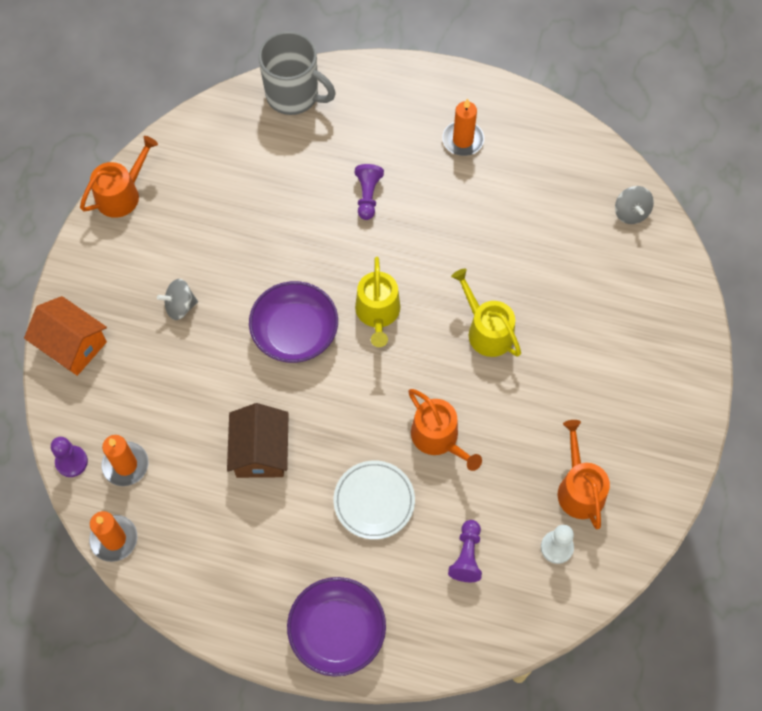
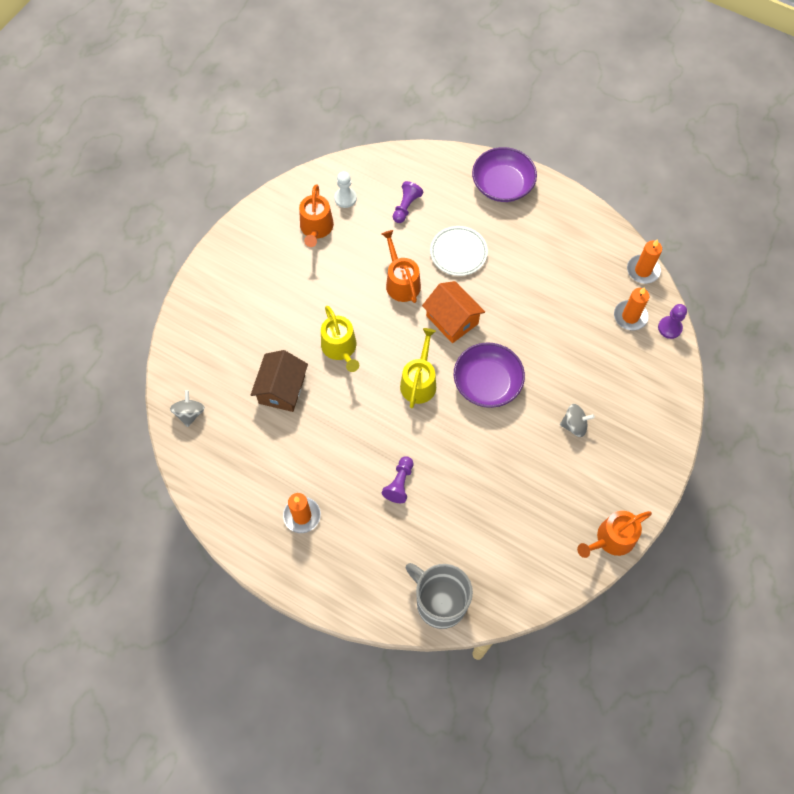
camera: 165 degrees left, 0 degrees up
orange house [24,296,107,376] -> orange house moved to [422,281,485,343]
brown house [227,403,289,478] -> brown house moved to [251,350,308,412]

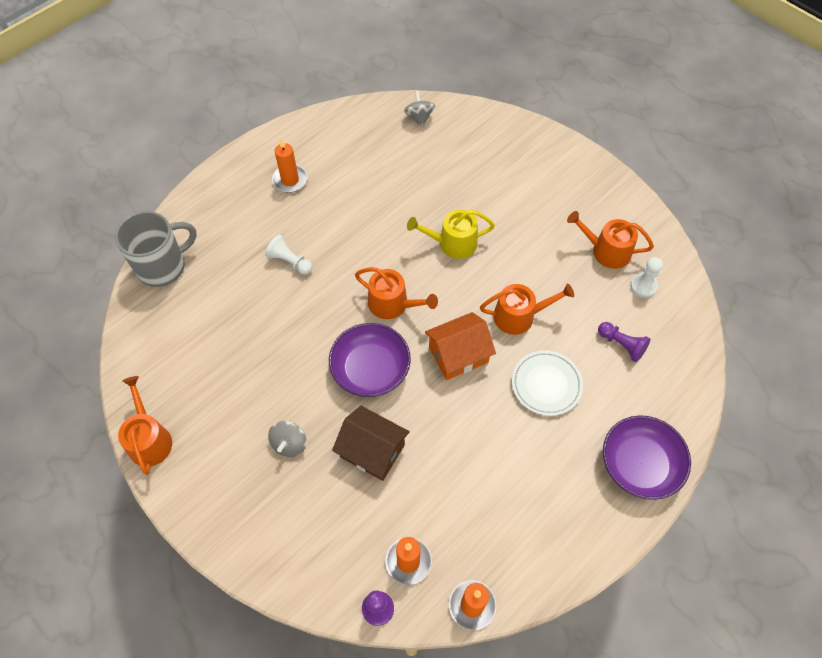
camera: 105 degrees right, 5 degrees down
grey spinning top [170,390,205,427] -> grey spinning top turned 120 degrees counterclockwise [404,91,435,127]
brown house [251,350,308,412] -> brown house moved to [332,406,410,481]
purple pawn [382,456,413,503] -> white pawn [265,235,312,274]
yellow watering can [400,328,436,408] -> orange watering can [355,267,438,319]

